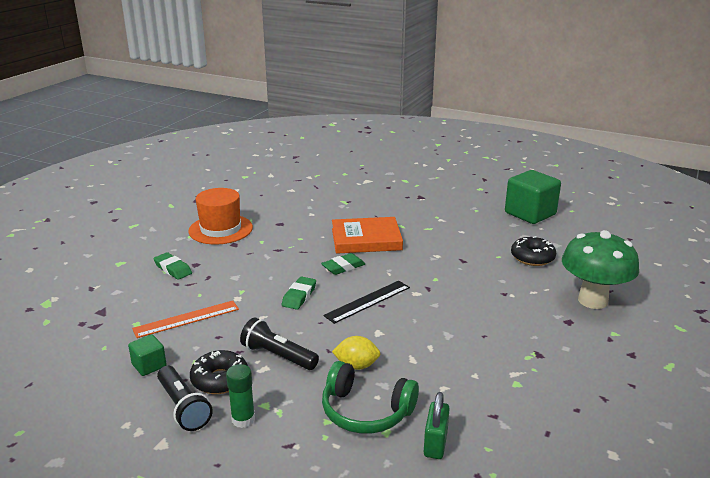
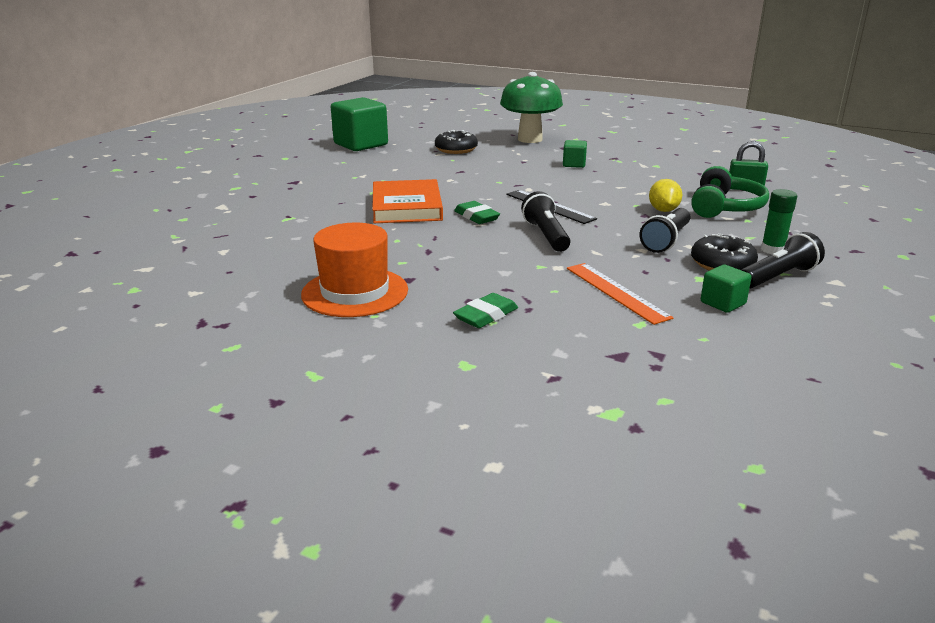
camera: 90 degrees left, 0 degrees up
green eraser [282,276,316,310] -> black flashlight [521,191,570,252]
none -> green cube [563,140,587,168]

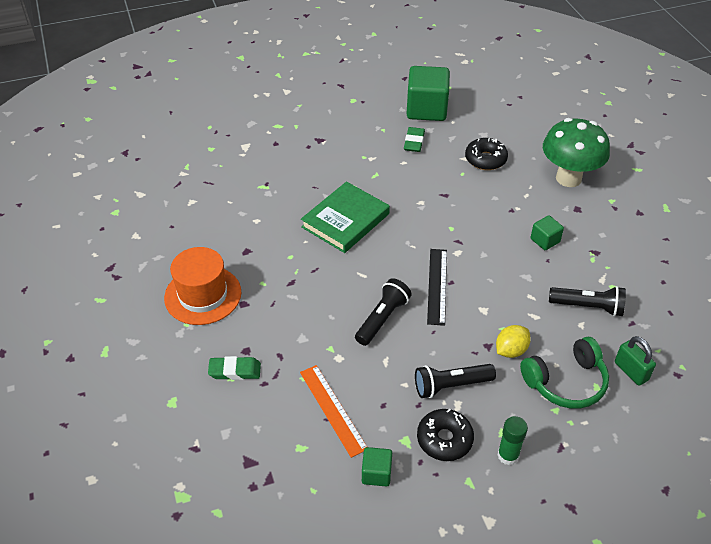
camera: 45 degrees right, 20 degrees up
orange book [373,179,443,223] -> green book [301,181,390,253]
green eraser [454,201,500,224] -> green eraser moved to [404,127,425,152]
orange ruler [567,263,673,325] -> orange ruler turned 45 degrees counterclockwise [300,365,367,458]
black flashlight [741,232,825,289] -> black flashlight moved to [549,286,626,317]

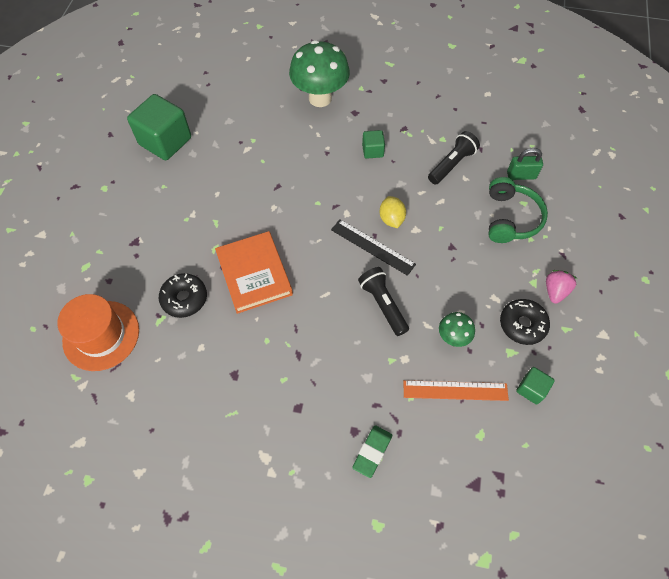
camera: 60 degrees left, 15 degrees up
orange hat [164,247,241,325] -> orange hat moved to [58,294,139,371]
green book [301,181,390,253] -> orange book [215,231,293,314]
green eraser [404,127,425,152] -> none
black flashlight [415,364,496,398] -> none
black donut [465,138,508,170] -> black donut moved to [159,273,207,318]
yellow lemon [496,325,531,358] -> yellow lemon moved to [380,196,406,228]
green glue stick [497,416,528,465] -> pink strawberry [546,270,577,304]
none -> green mushroom [439,312,475,347]

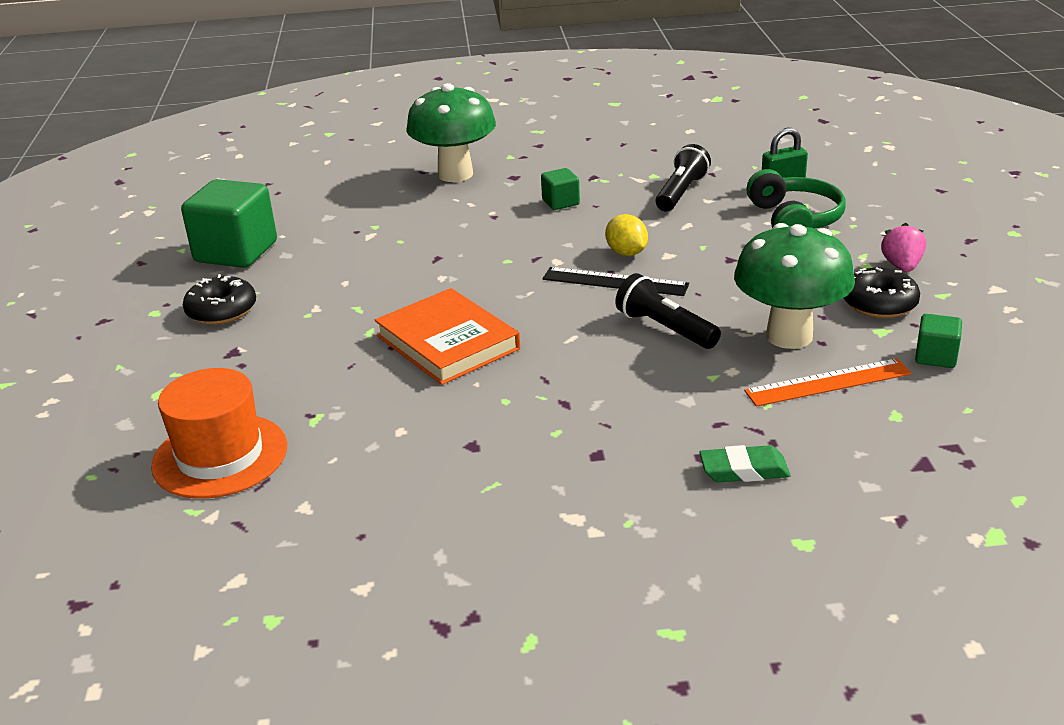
camera: 15 degrees left, 30 degrees down
black donut [159,273,207,318] -> black donut moved to [183,274,256,325]
green eraser [352,425,392,478] -> green eraser turned 75 degrees clockwise [699,445,791,482]
green mushroom [439,312,475,347] -> green mushroom [734,223,855,349], size x2.05

